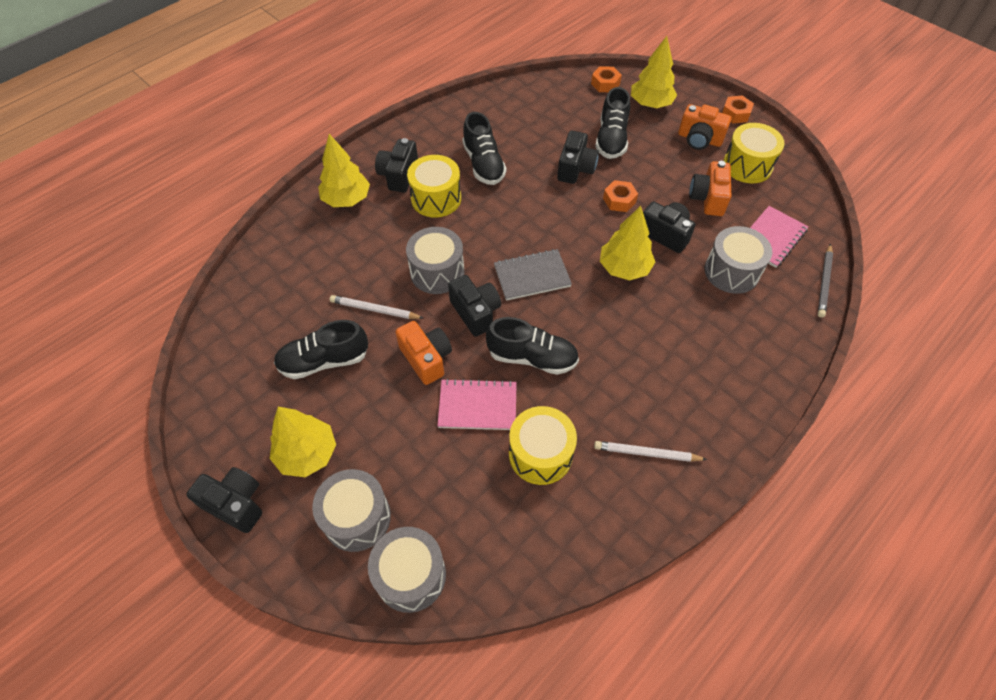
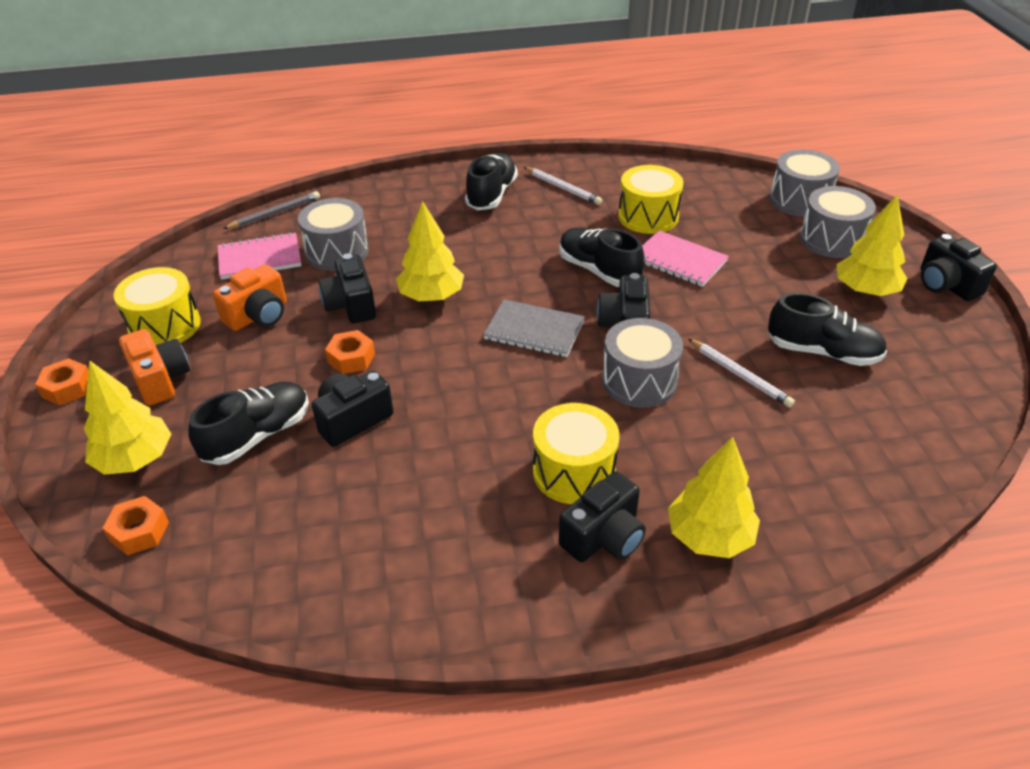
camera: 145 degrees left, 15 degrees down
orange camera [396,321,452,385] -> none
black shoe [462,112,506,185] -> black shoe moved to [465,153,518,210]

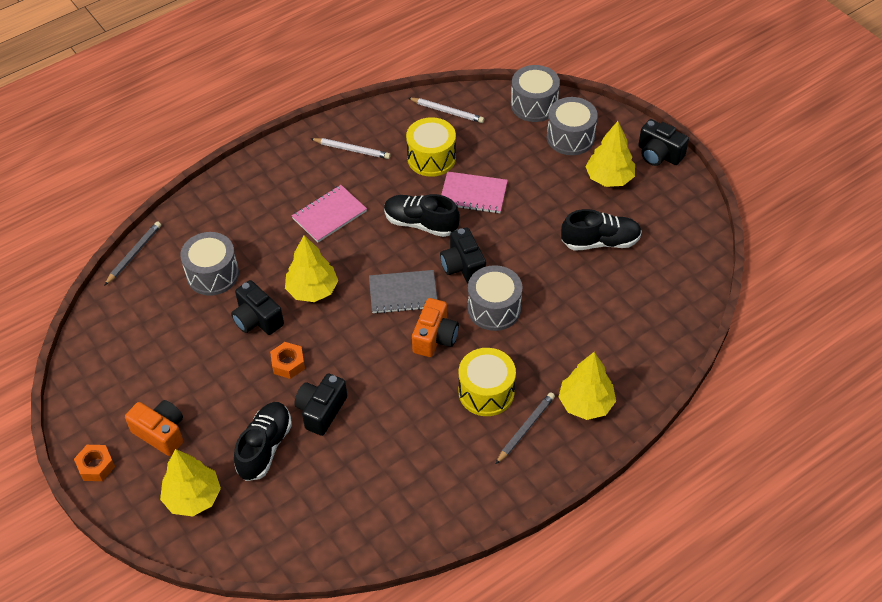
camera: 25 degrees left, 10 degrees up
orange nut [103,496,169,555] -> none
yellow drum [114,267,201,345] -> none
orange camera [213,264,287,331] -> orange camera moved to [412,298,459,357]
pink notebook [217,232,301,280] -> pink notebook moved to [292,185,367,242]
black shoe [465,153,518,210] -> none
black camera [559,472,646,562] -> grey pencil [496,392,555,464]
white pencil [688,339,795,408] -> white pencil moved to [408,98,484,123]

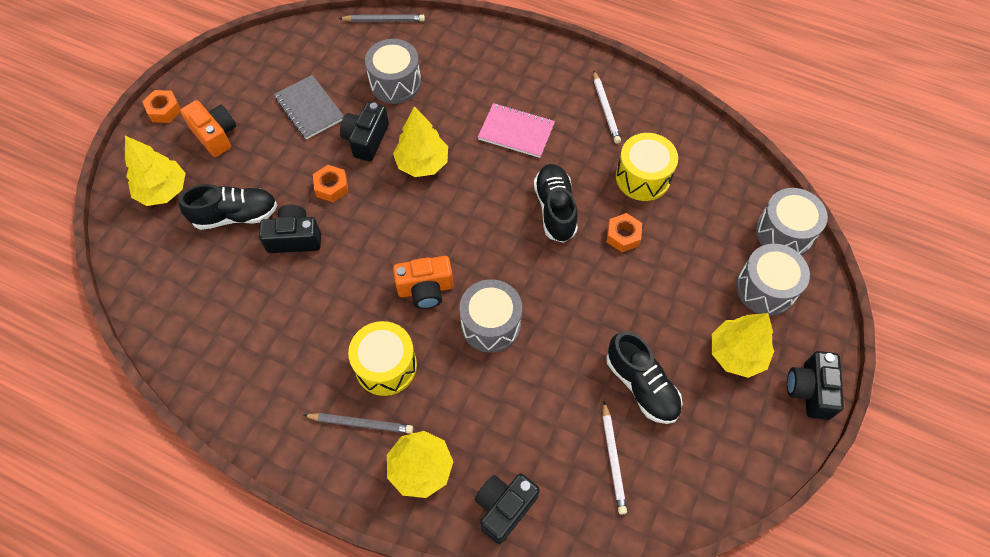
camera: 60 degrees right, 10 degrees up
orange camera [125,400,183,456] -> orange camera turned 45 degrees counterclockwise [180,100,236,157]
grey notebook [369,270,437,314] -> grey notebook moved to [274,75,344,140]
white pencil [408,98,484,123] -> white pencil moved to [603,401,627,515]
black camera [440,228,486,283] -> black camera moved to [475,474,540,544]
pink notebook [441,171,508,214] -> orange nut [607,213,642,252]

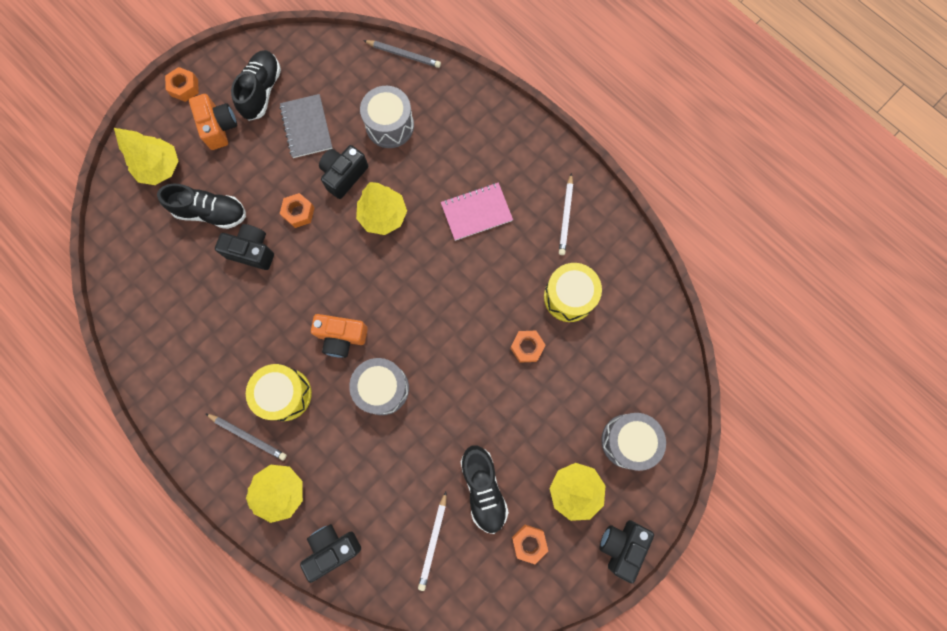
camera: 20 degrees right, 15 degrees up
pink notebook [478,103,555,158] -> pink notebook turned 60 degrees counterclockwise [441,183,513,241]
black shoe [534,164,578,243] -> black shoe moved to [231,50,281,121]
grey drum [756,188,828,255] -> none
none -> orange nut [512,525,548,564]

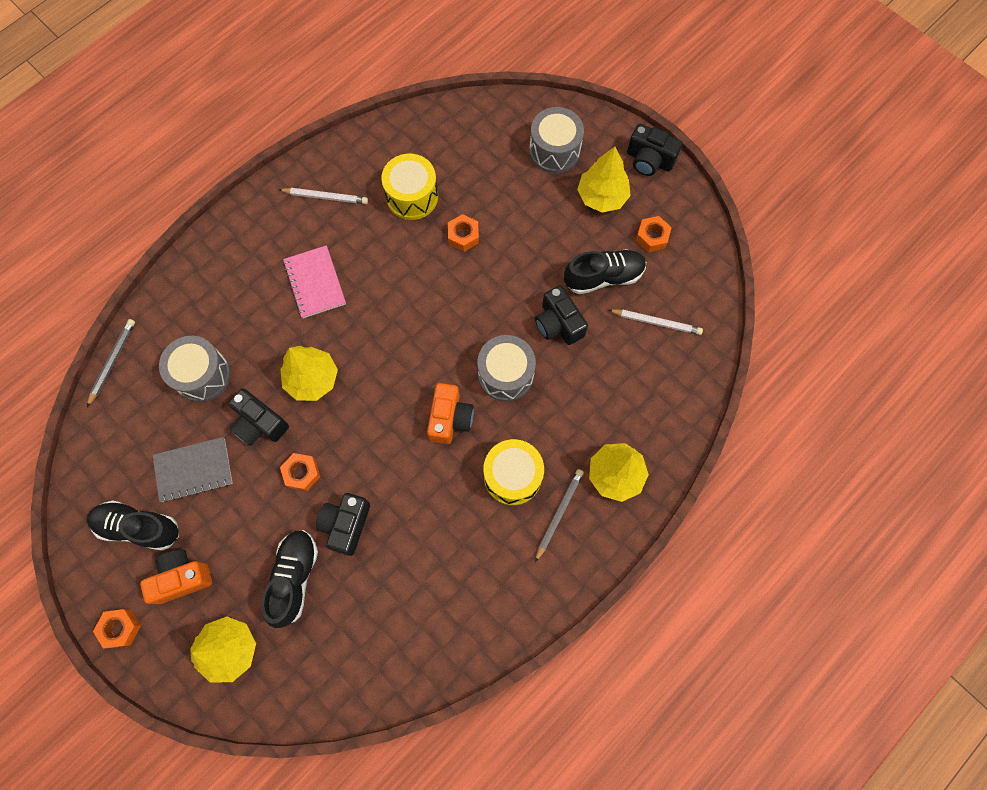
camera: 90 degrees left, 5 degrees down
black camera [300,524,361,583] -> black camera moved to [535,285,588,345]

